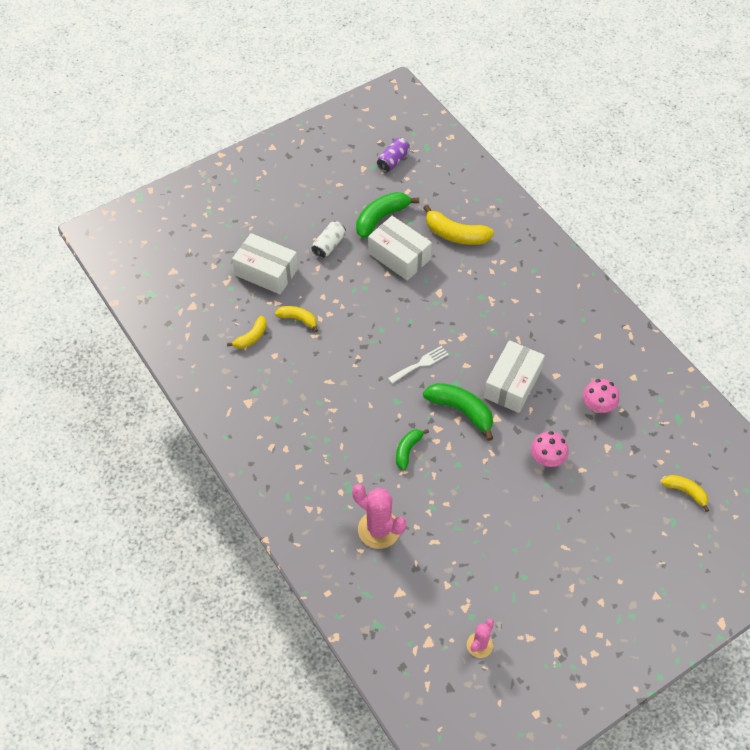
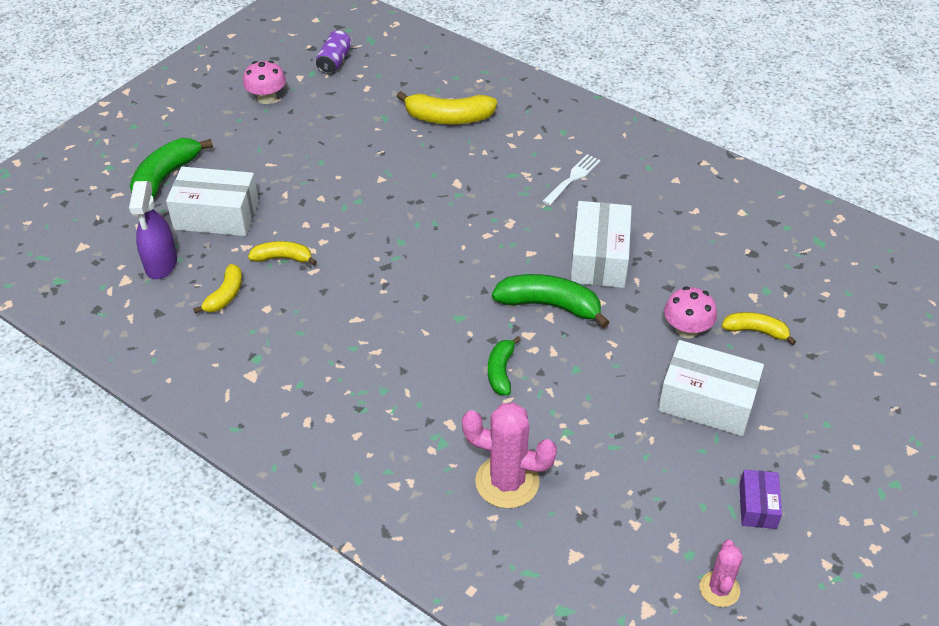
camera: 20 degrees left, 10 degrees down
white can [312,221,346,258] -> none
green banana [356,192,419,238] -> green banana moved to [130,138,213,199]
white box [368,216,432,281] -> white box moved to [658,340,764,436]
white fork [388,346,449,383] -> white fork moved to [543,154,601,205]
pink mushroom [583,379,619,413] -> pink mushroom moved to [243,60,286,104]
yellow banana [661,475,709,512] -> yellow banana moved to [722,312,796,345]
none -> purple spray bottle [129,181,177,279]
none -> purple box [739,470,782,529]

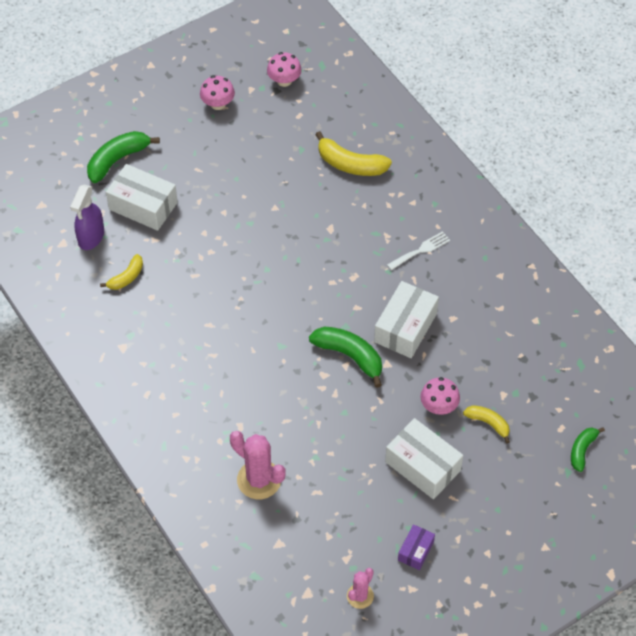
camera: 20 degrees right, 10 degrees up
yellow banana [248,241,317,265] -> none
purple can [316,30,352,74] -> pink mushroom [267,52,302,87]
green banana [488,336,521,395] -> green banana moved to [571,427,605,472]

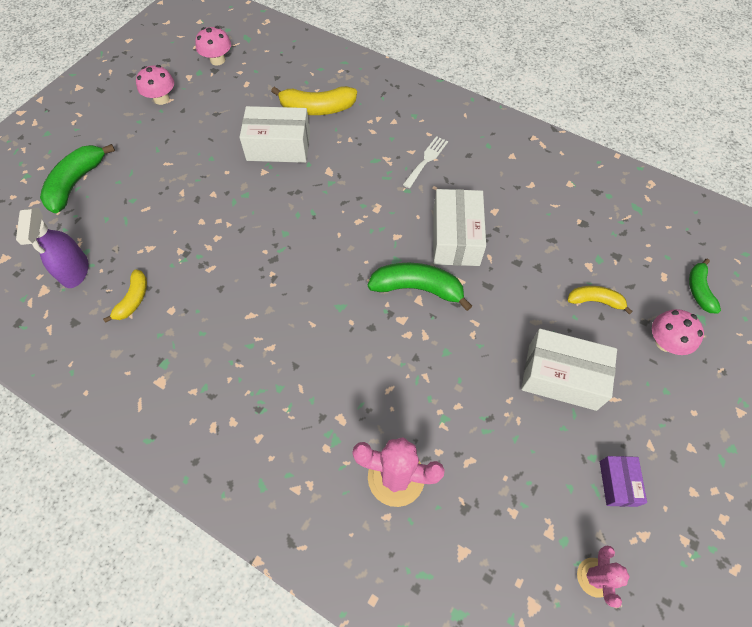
camera: 25 degrees left, 5 degrees up
white box [106,164,178,231] -> white box moved to [240,106,310,163]
pink mushroom [420,377,460,415] -> pink mushroom moved to [652,309,704,355]

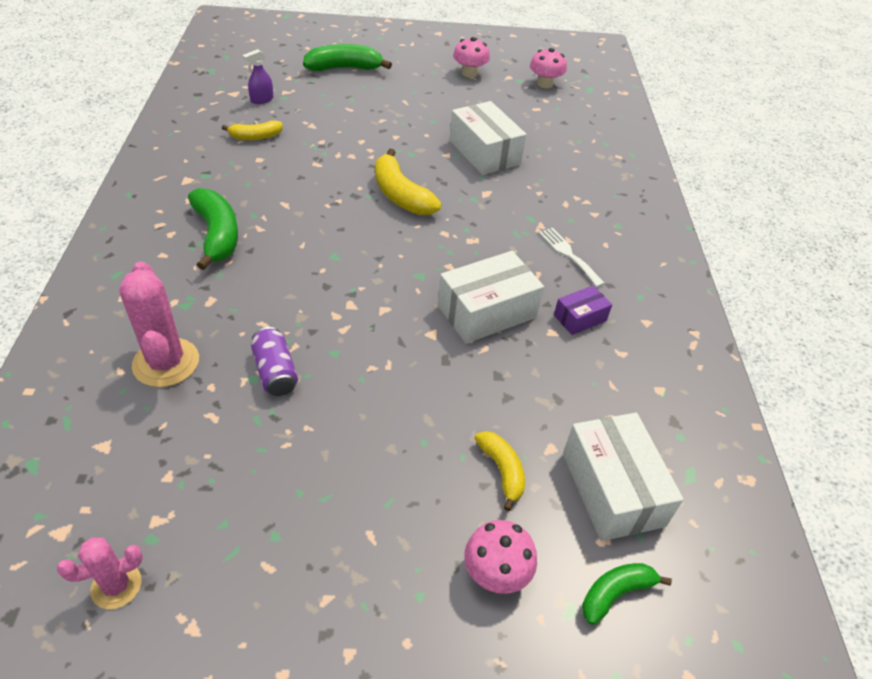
camera: 55 degrees right, 15 degrees down
purple spray bottle [16,208,89,288] -> purple spray bottle [243,49,273,104], size x0.61
yellow banana [271,86,357,115] -> yellow banana moved to [375,149,441,215]
green banana [368,263,472,311] -> green banana moved to [188,188,238,270]
white fork [403,136,448,188] -> white fork turned 120 degrees counterclockwise [539,228,605,287]
white box [521,329,617,411] -> white box moved to [563,413,684,541]
purple box [600,456,647,507] -> purple box moved to [554,285,612,335]
none -> purple can [251,327,298,396]

